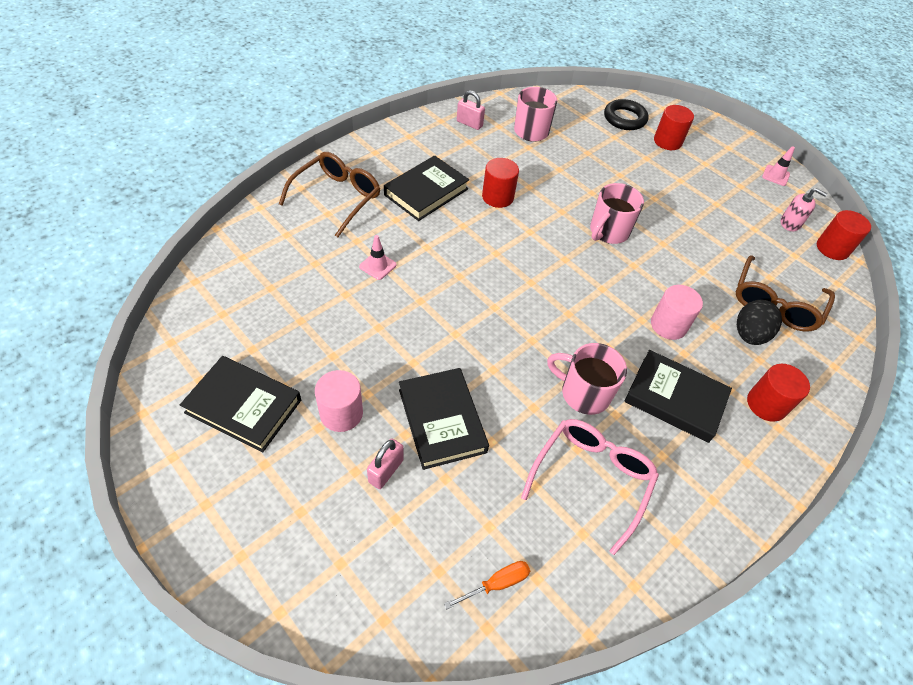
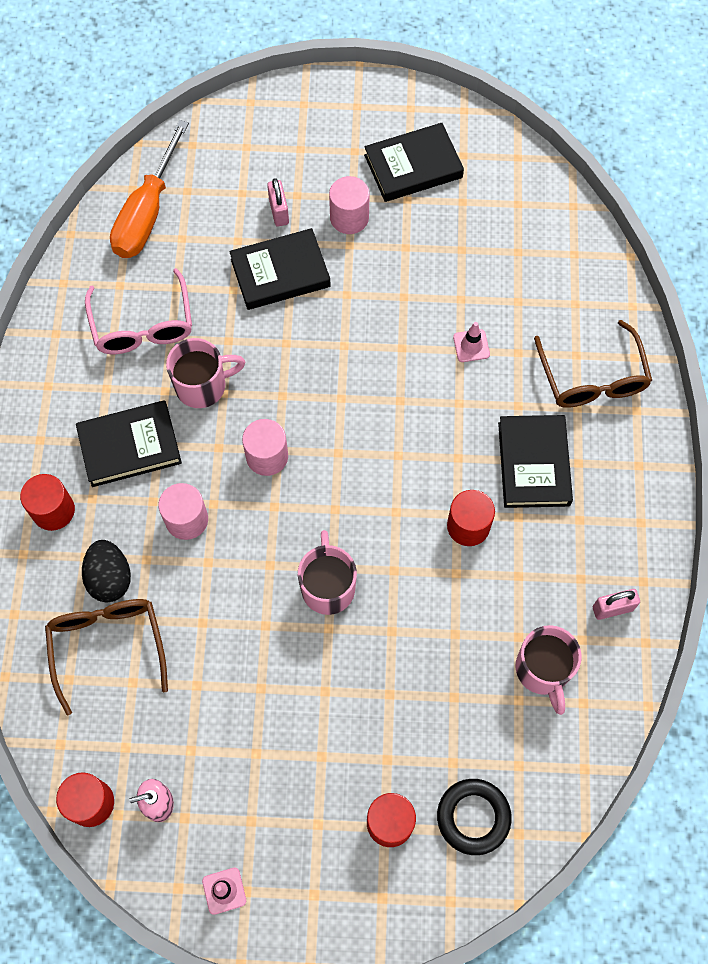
camera: 140 degrees right, 15 degrees up
black book [399,368,489,470] -> black book turned 45 degrees counterclockwise [229,228,331,310]
orange screwdriver [444,561,530,609] -> orange screwdriver [110,120,189,258], size x2.26
none -> pink cylinder [242,419,288,476]

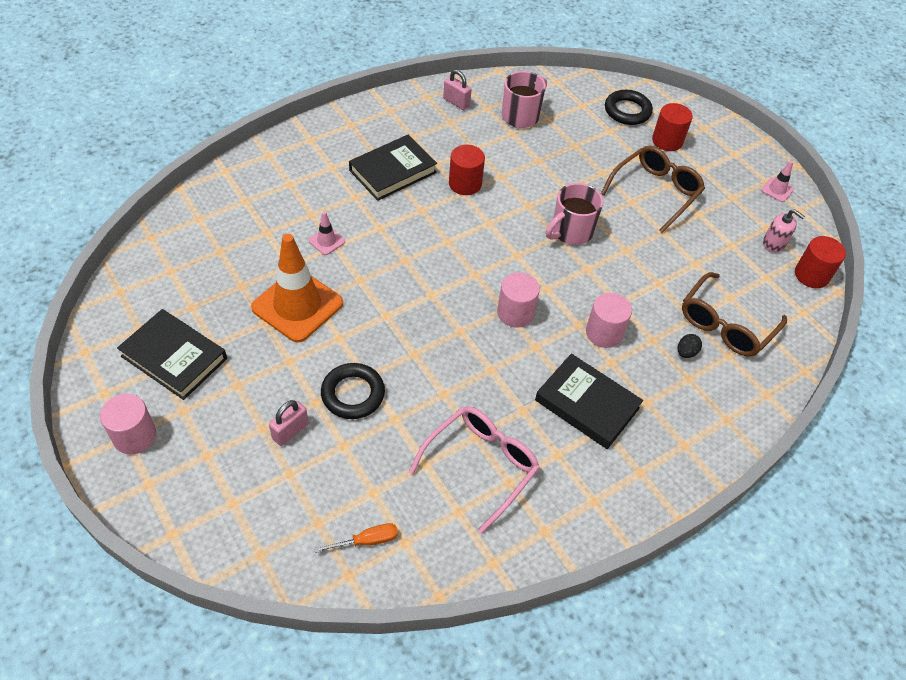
camera: 130 degrees left, 15 degrees down
red cylinder [20,474,75,531] -> none
black egg [82,540,131,602] -> black egg [677,334,702,358], size x0.54
orange screwdriver [110,120,189,258] -> orange screwdriver [314,523,398,553], size x0.44
pink mug [166,338,245,408] -> none
black book [229,228,331,310] -> black ring [321,363,385,419]
pink cylinder [329,176,370,234] -> pink cylinder moved to [100,394,156,454]
brown glasses [534,320,652,408] -> brown glasses moved to [601,146,705,233]
none -> orange traffic cone [251,234,343,343]

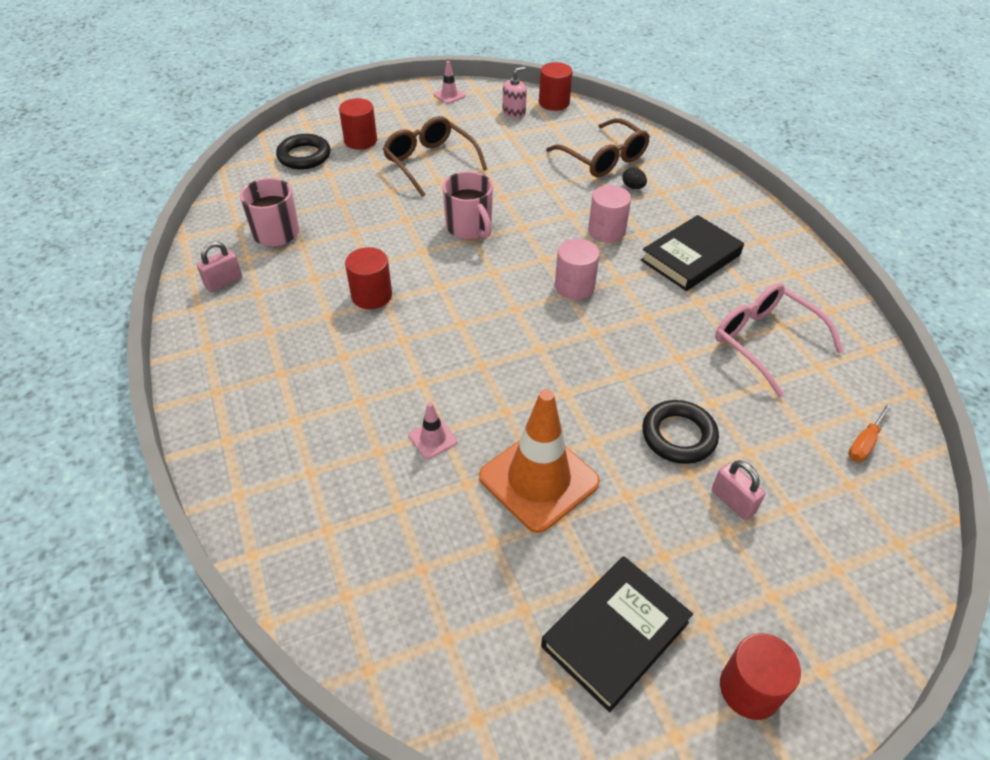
camera: 75 degrees left, 5 degrees down
pink cylinder [100,394,156,454] -> red cylinder [720,633,801,720]
orange screwdriver [314,523,398,553] -> orange screwdriver turned 135 degrees counterclockwise [848,402,893,462]
black book [349,135,437,201] -> none

